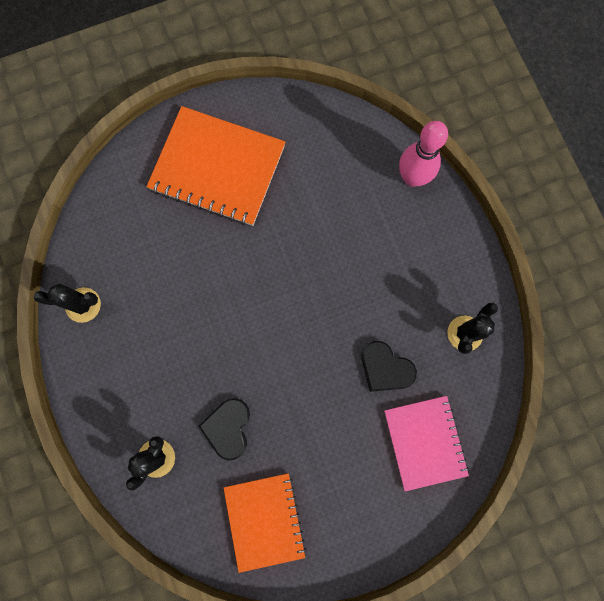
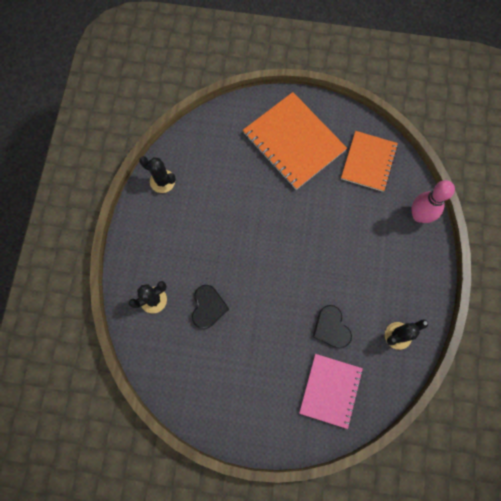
camera: 30 degrees right, 5 degrees down
black heart [199,398,250,460] -> black heart turned 150 degrees clockwise [192,285,229,329]
orange notebook [224,473,306,573] -> orange notebook moved to [341,131,398,192]

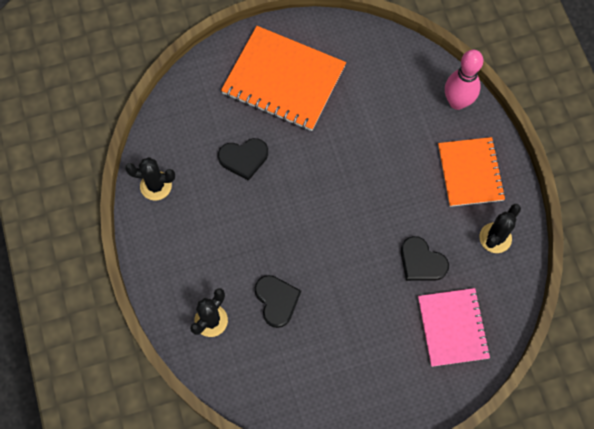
camera: 25 degrees left, 5 degrees down
orange notebook [341,131,398,192] -> orange notebook moved to [438,137,506,207]
none -> black heart [218,138,268,181]

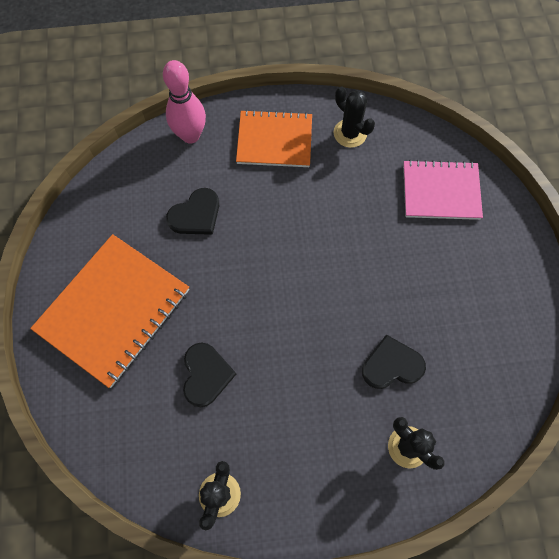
camera: 80 degrees left, 0 degrees up
black heart [401,236,449,281] -> black heart moved to [166,188,219,235]

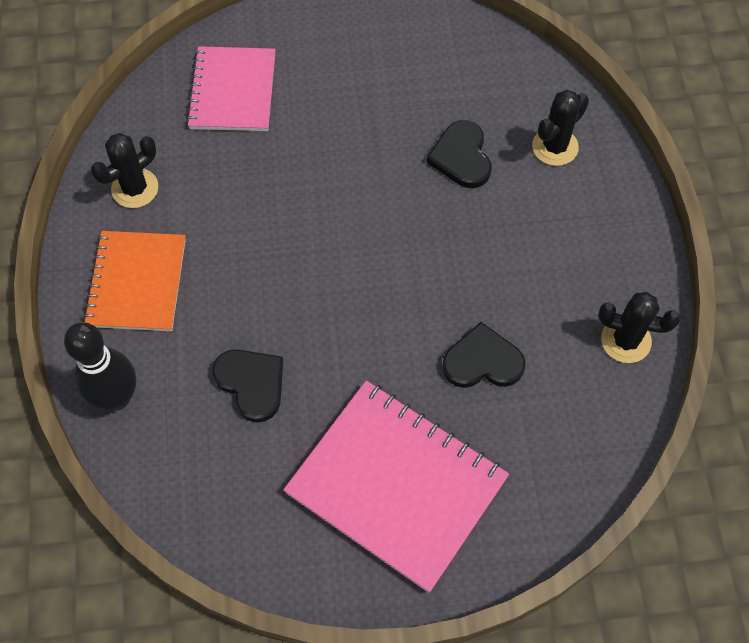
camera: 90 degrees left, 5 degrees down
orange notebook [30,234,189,388] -> pink notebook [283,381,509,593]
pink bowling pin [163,60,206,143] -> black bowling pin [64,322,136,411]

